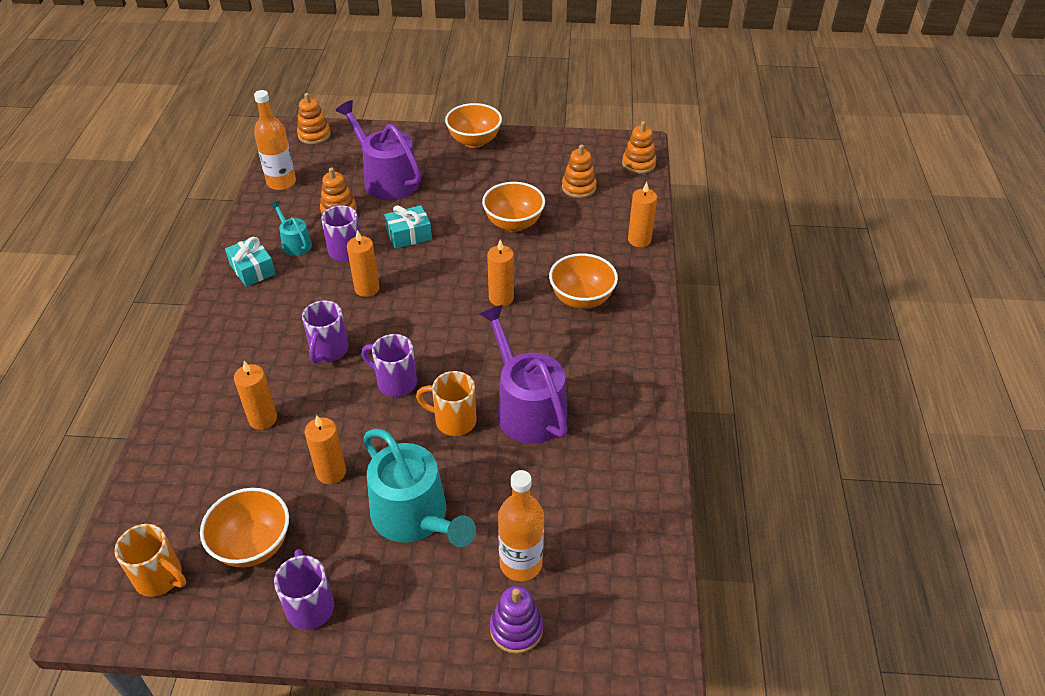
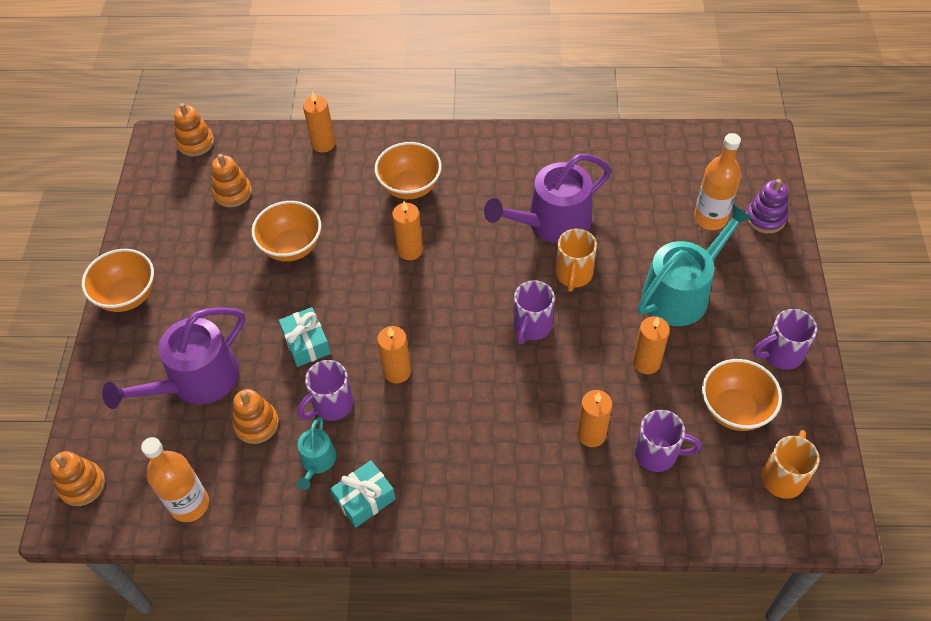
camera: 90 degrees left, 10 degrees up
turquoise watering can [270,201,312,256] -> turquoise watering can turned 45 degrees counterclockwise [297,417,336,490]
purple mug [302,300,348,363] -> purple mug moved to [635,410,702,472]

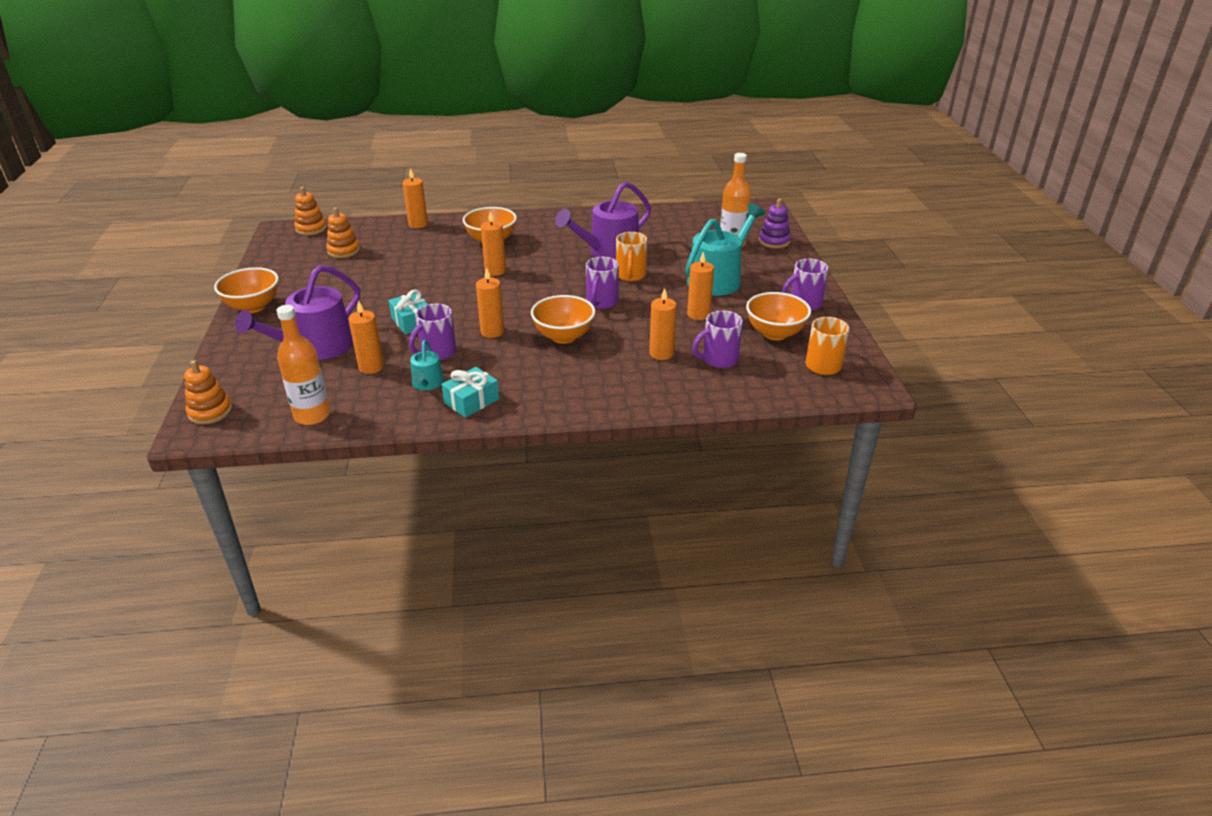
camera: 10 degrees left, 20 degrees down
orange stacking toy [232,389,279,444] -> orange candle [348,300,384,374]
orange bowl [252,201,321,262] -> orange bowl moved to [531,295,595,344]
purple mug [635,410,702,472] -> purple mug turned 150 degrees clockwise [692,311,743,368]

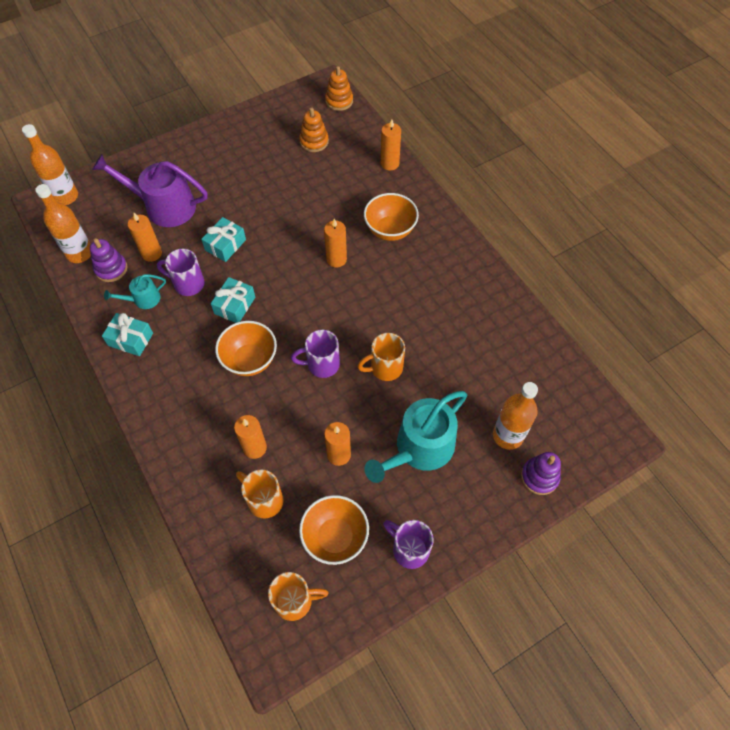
camera: 65 degrees right, 25 degrees up
orange stacking toy [184,360,232,424] -> orange bottle [22,124,78,205]
orange bowl [214,267,279,313] -> none
orange candle [476,267,504,338] -> turquoise gift [211,277,255,323]
purple watering can [555,181,651,260] -> none
turquoise watering can [686,204,765,296] -> turquoise watering can turned 120 degrees clockwise [364,391,467,483]
purple mug [692,311,743,368] -> orange mug [236,469,284,519]
none -> purple stacking toy [90,238,128,282]

